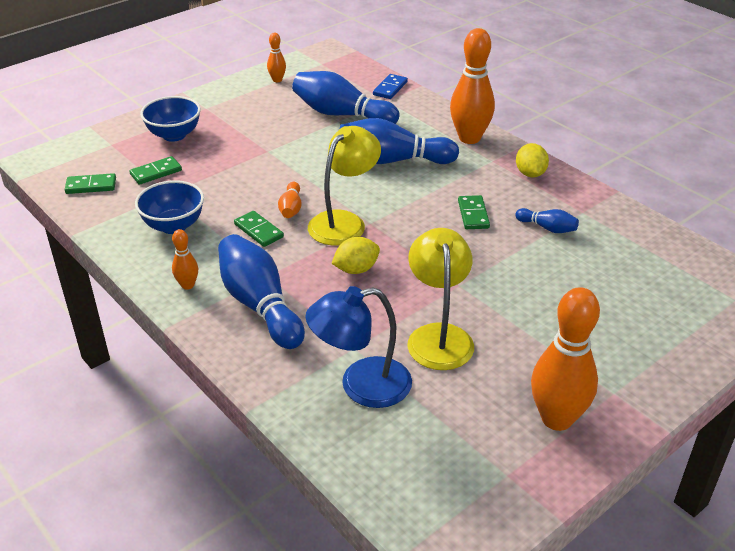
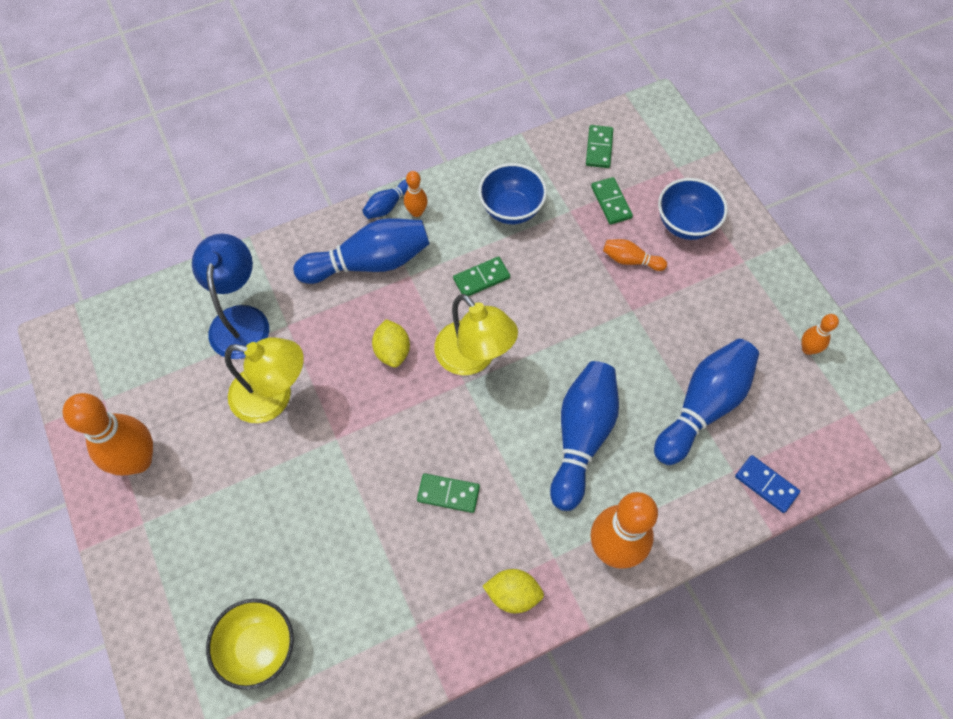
camera: 105 degrees right, 25 degrees up
orange bowling pin [278,182,301,218] -> orange bowling pin moved to [603,239,667,271]
blue bowling pin [515,208,579,233] -> blue bowling pin moved to [363,179,408,219]
none -> yellow bowl [206,599,294,690]

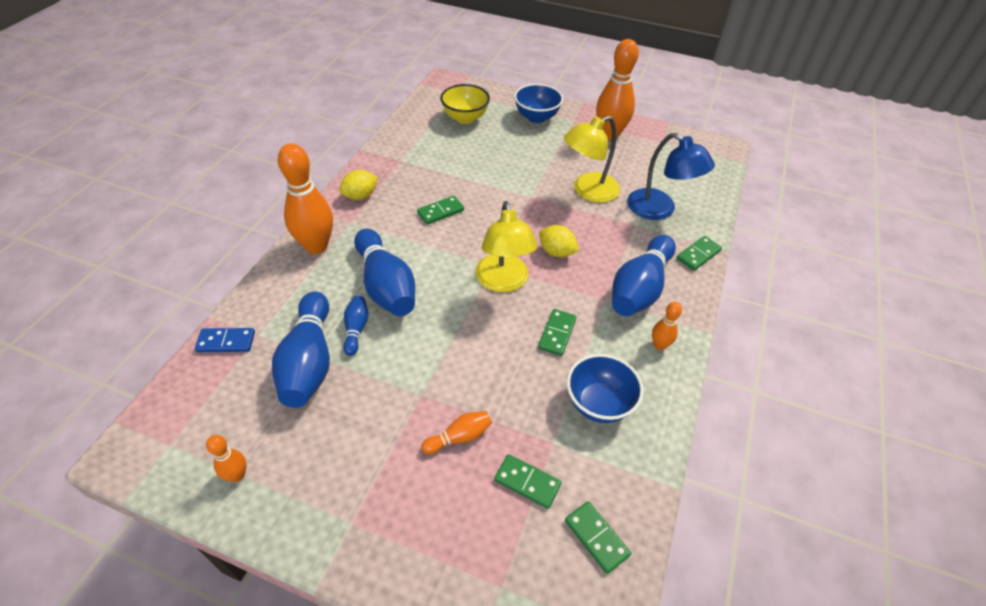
camera: 135 degrees right, 15 degrees down
blue bowling pin [363,179,408,219] -> blue bowling pin moved to [343,296,368,356]
yellow lamp [434,294,518,375] -> yellow lamp turned 105 degrees counterclockwise [476,201,538,292]
blue bowl [658,178,728,240] -> blue bowl moved to [514,84,563,123]
none -> green domino [677,236,722,271]

